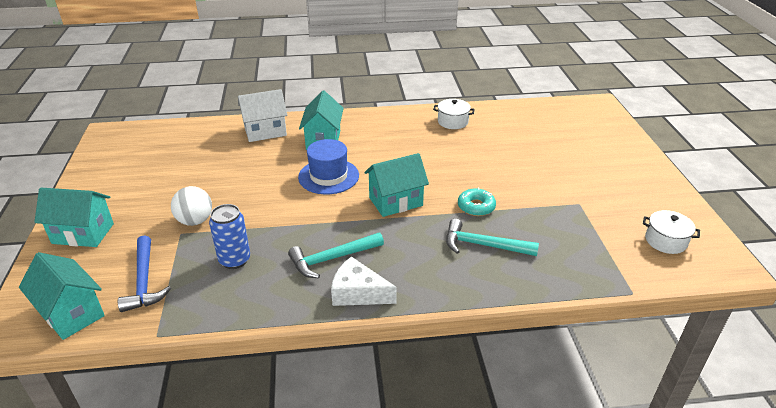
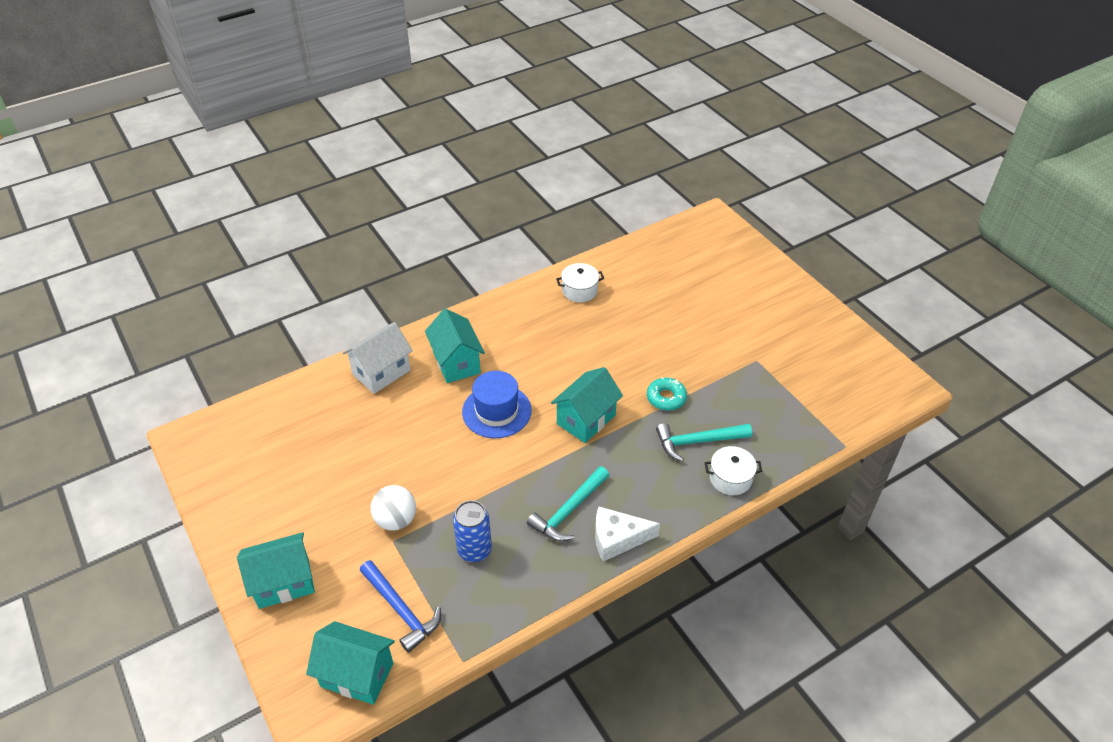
camera: 25 degrees left, 10 degrees up
white pot [643,210,700,254] -> white pot moved to [705,446,762,495]

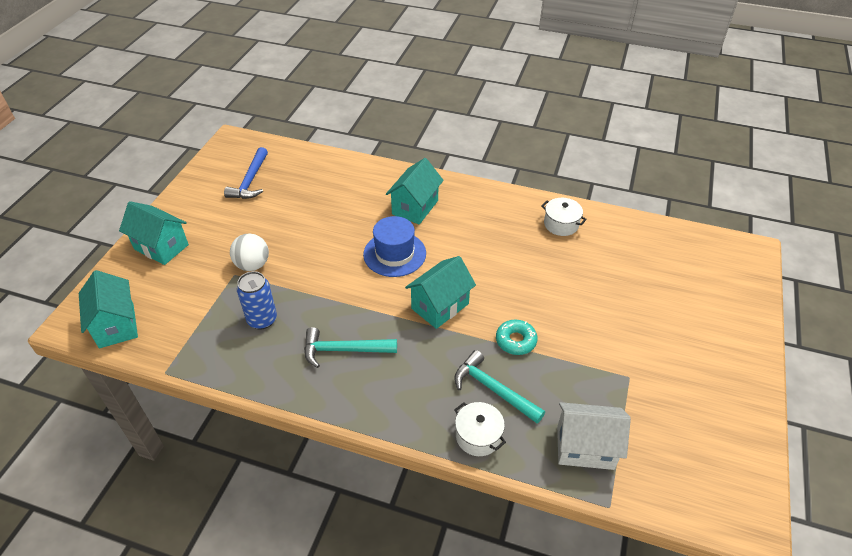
camera: 50 degrees right, 0 degrees up
white house [343,322,413,394] -> white house moved to [557,402,631,470]
blue hammer [360,560,441,653] -> blue hammer moved to [224,147,268,199]
turquoise house [551,367,623,443] -> turquoise house turned 45 degrees counterclockwise [405,256,476,329]
white cheese [595,506,660,562] -> none

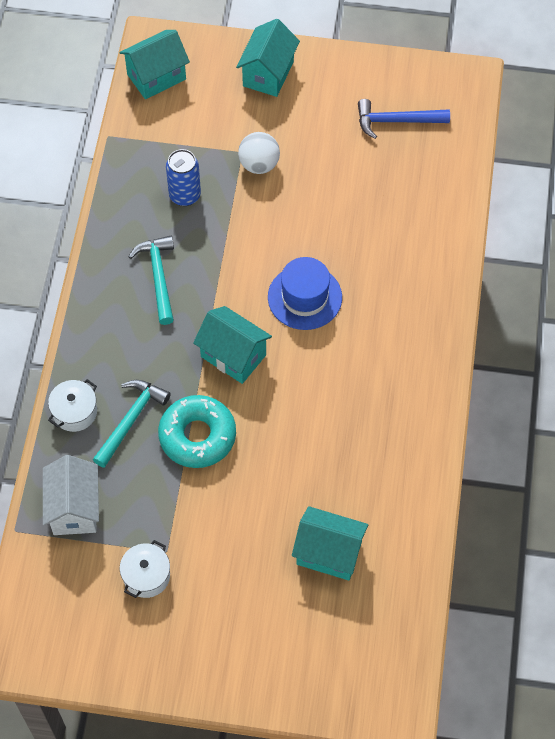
camera: 80 degrees right, 15 degrees up
turquoise house [386,158,444,224] -> turquoise house moved to [292,506,368,581]
turquoise donut [496,320,537,355] -> turquoise donut [158,395,236,468], size x1.70
white pot [541,198,587,236] -> white pot moved to [120,540,170,598]

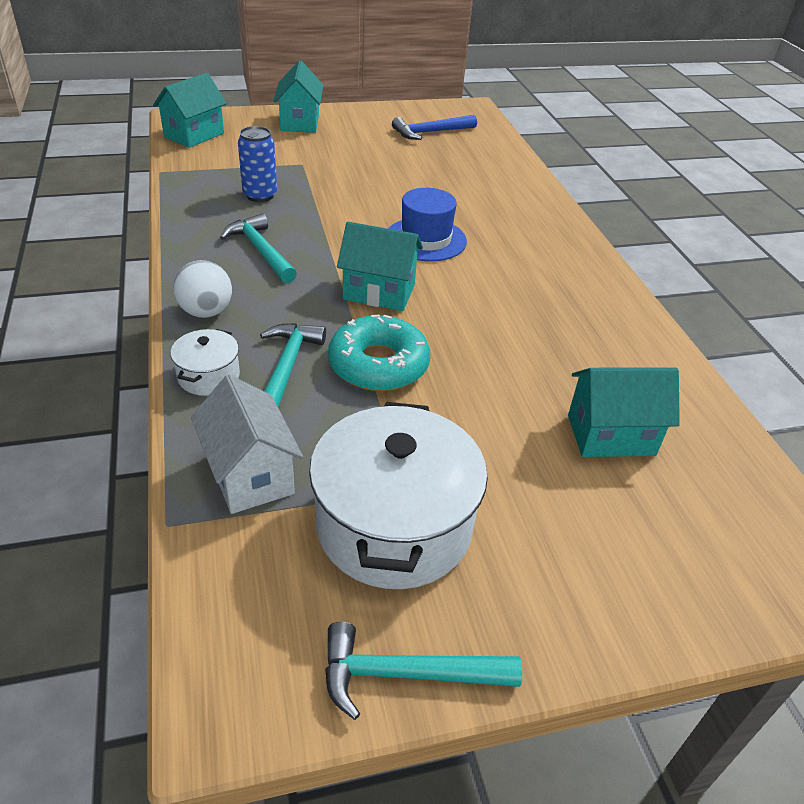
camera: 25 degrees left, 20 degrees down
white pot [120,540,170,598] -> white pot [309,402,488,589], size x2.12
white ball [238,132,280,174] -> white ball moved to [173,260,232,318]
none -> turquoise hammer [325,622,522,720]

